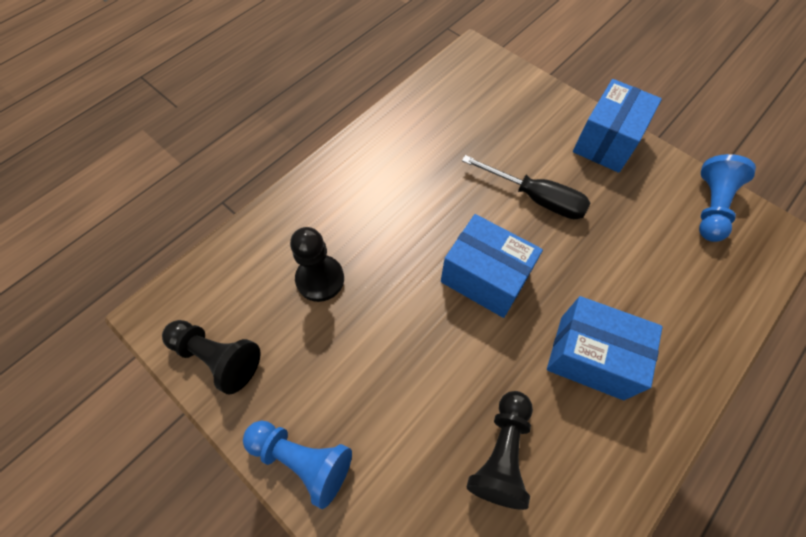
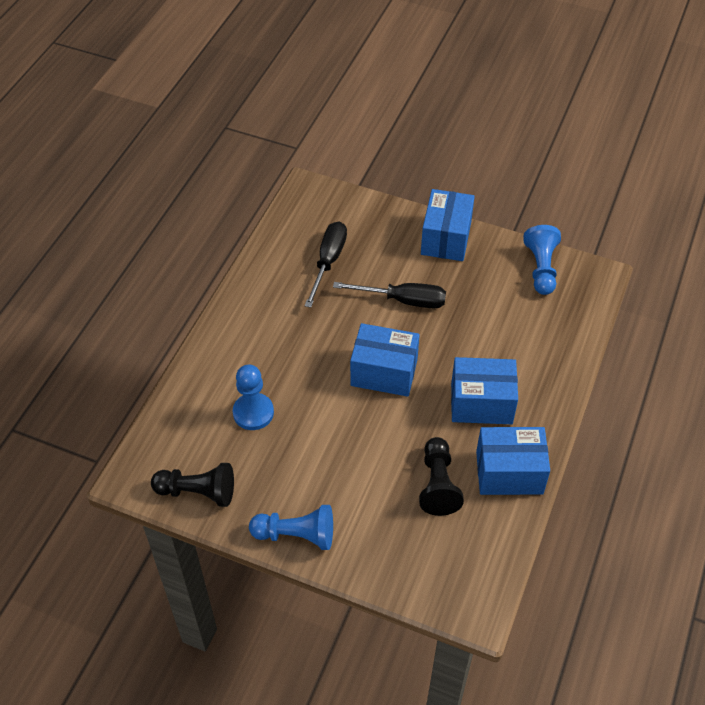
camera: 20 degrees left, 10 degrees down
black pawn [290,227,344,302] -> blue pawn [233,365,274,430]
none -> black screwdriver [304,221,347,308]
none -> blue box [476,427,550,495]

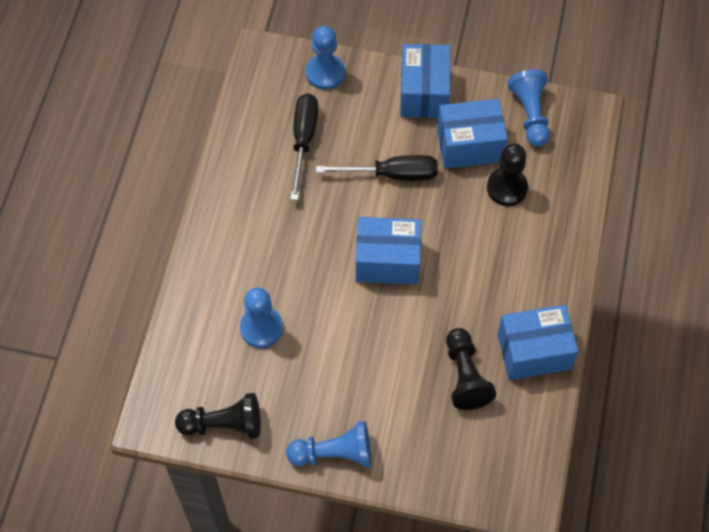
camera: 10 degrees left, 10 degrees up
blue box [451,357,518,424] -> blue box moved to [437,99,508,169]
none -> blue pawn [306,26,345,90]
none -> black pawn [487,143,528,206]

